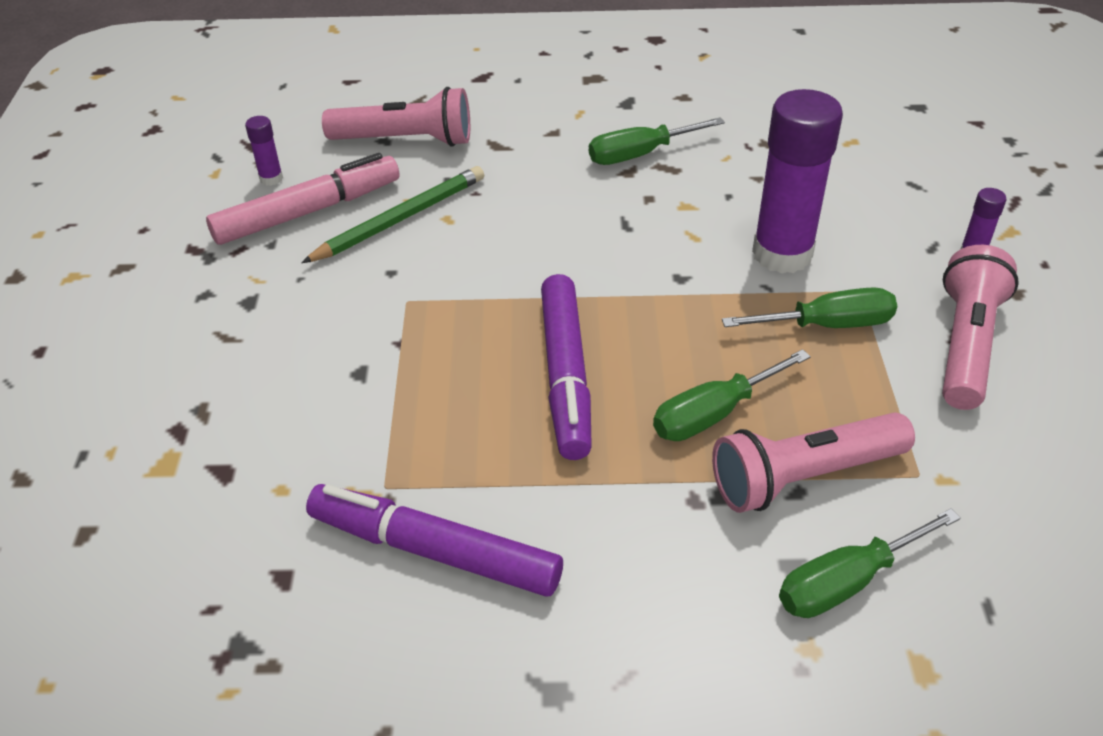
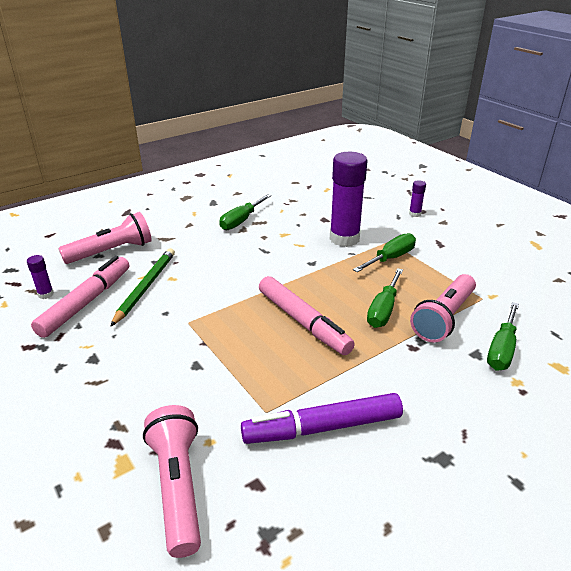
camera: 35 degrees left, 10 degrees down
purple marker [541,274,592,460] -> pink marker [259,276,355,355]
pink flashlight [942,245,1019,410] -> pink flashlight moved to [143,405,201,558]

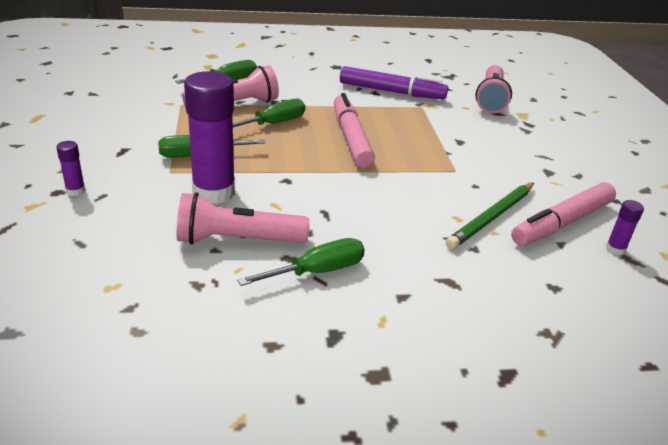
camera: 155 degrees left, 0 degrees up
pink flashlight [58,212,152,264] -> pink flashlight moved to [177,192,310,245]

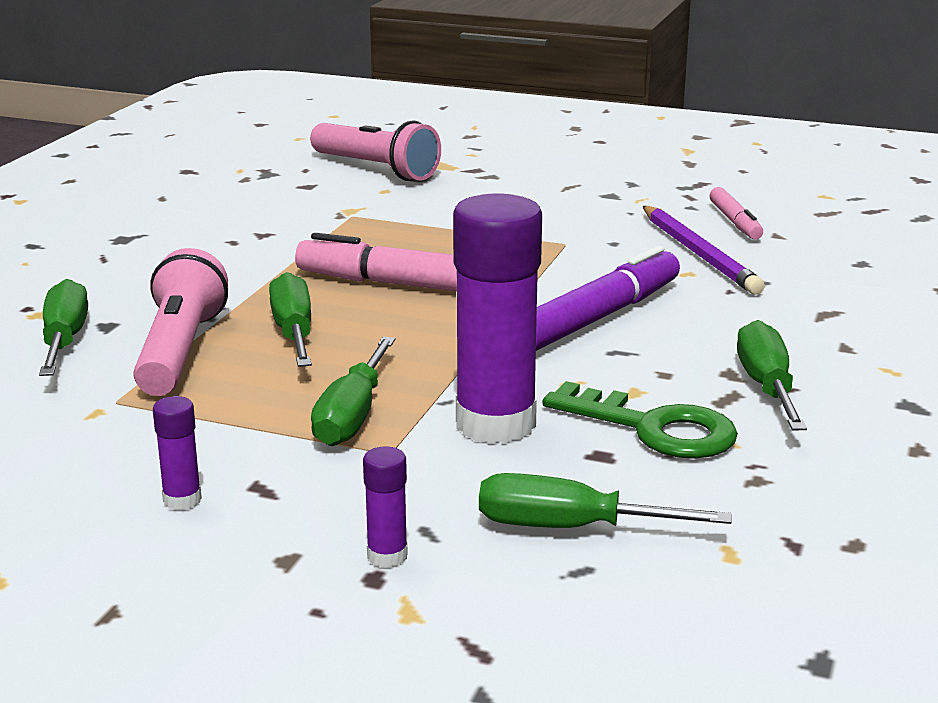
camera: 60 degrees left, 10 degrees down
pink flashlight [177,192,310,245] -> green key [543,381,738,459]
purple marker [340,66,448,100] -> purple marker moved to [536,245,680,351]
green pencil [446,183,534,249] -> purple pencil [643,206,765,295]
pink marker [511,182,616,246] -> pink marker [709,187,763,240], size x0.56
purple glue stick [606,200,644,255] -> purple glue stick moved to [153,396,202,510]
none -> green screwdriver [479,473,732,528]

